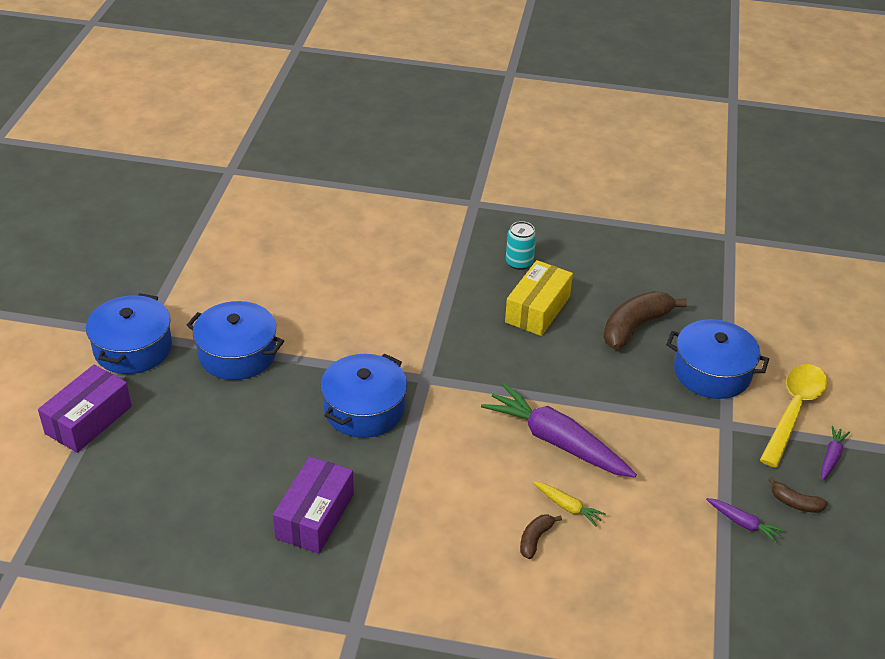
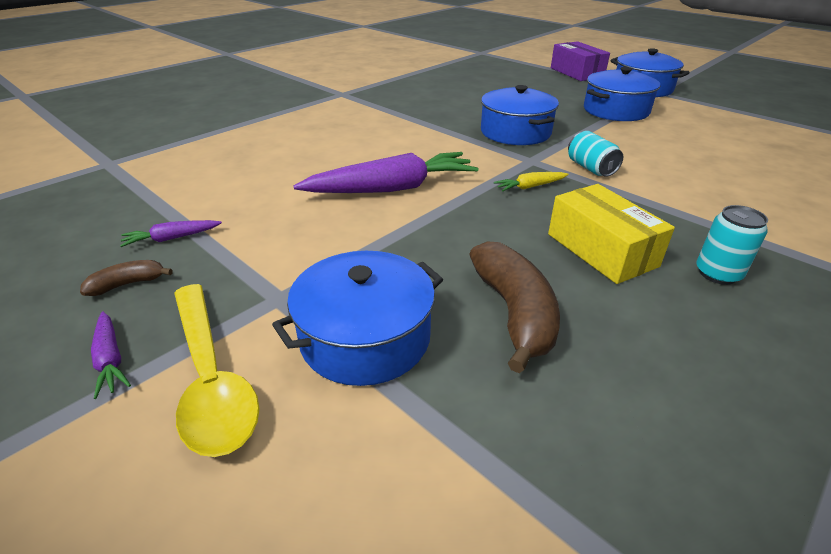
camera: 125 degrees right, 5 degrees down
purple box [273,456,354,554] -> none
brown banana [520,514,562,559] -> none
yellow carrot [533,481,606,526] -> yellow carrot moved to [494,172,569,191]
none -> turquoise can [568,131,623,177]

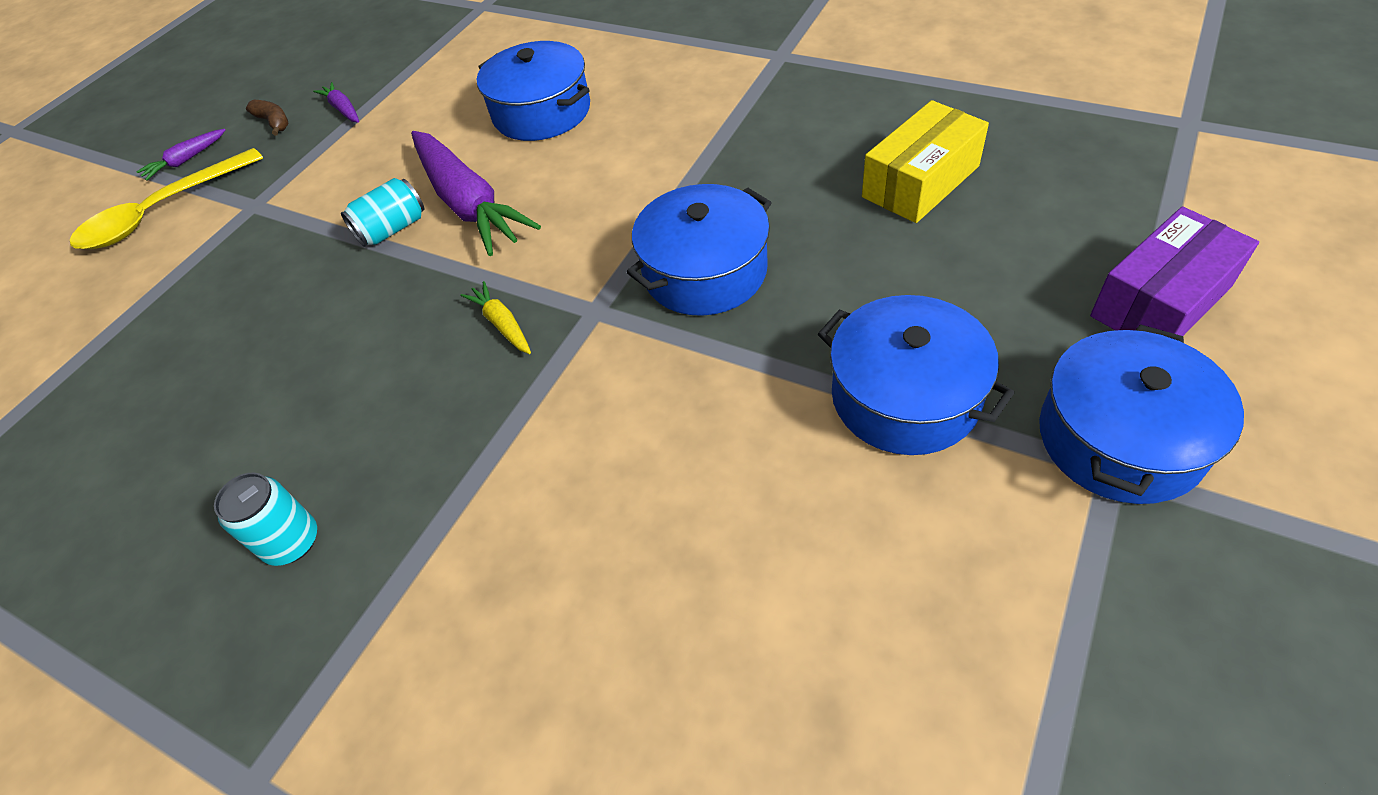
camera: 80 degrees right, 15 degrees up
blue pot [272,251,443,386] -> blue pot moved to [477,41,590,141]
brown banana [469,241,560,373] -> none
yellow box [548,184,675,284] -> yellow box moved to [862,100,989,223]
turquoise can [568,131,623,177] -> turquoise can moved to [341,178,424,247]

